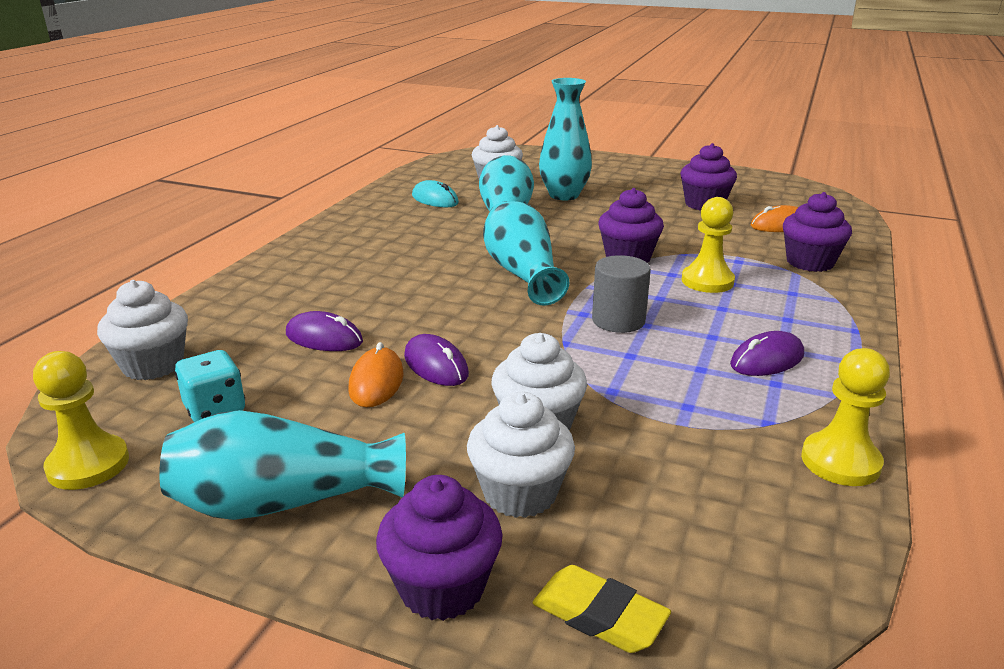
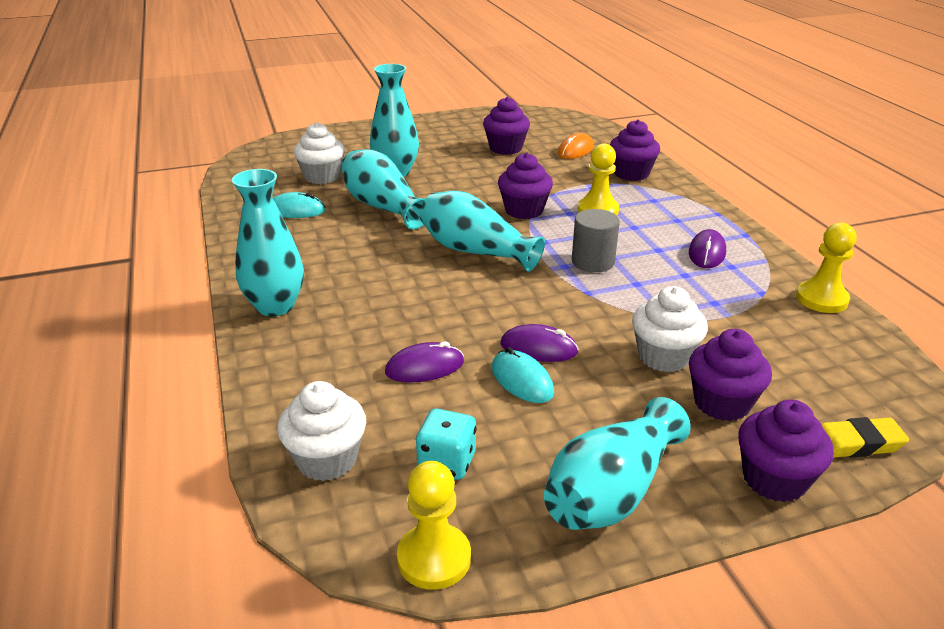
camera: 40 degrees left, 5 degrees up
orange mouse [348,342,404,407] -> turquoise mouse [492,347,554,403]
white cupcake [467,392,575,518] -> purple cupcake [689,329,772,421]
none -> turquoise vase [232,169,304,316]

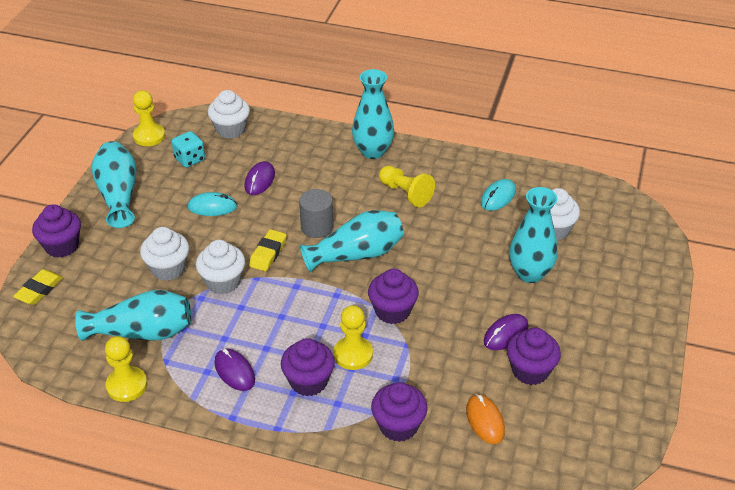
camera: 125 degrees right, 10 degrees up
turquoise vase [341,149,425,229] -> turquoise vase moved to [75,290,191,341]
purple mouse [501,324,579,362] -> purple mouse moved to [484,314,528,350]
grey cylinder [572,209,620,272] -> grey cylinder moved to [299,189,334,238]
purple cupcake [689,329,772,421] -> purple cupcake moved to [281,338,335,396]
none -> white cupcake [196,240,245,294]
none -> yellow eraser [249,229,287,271]
none -> yellow pawn [379,166,435,207]

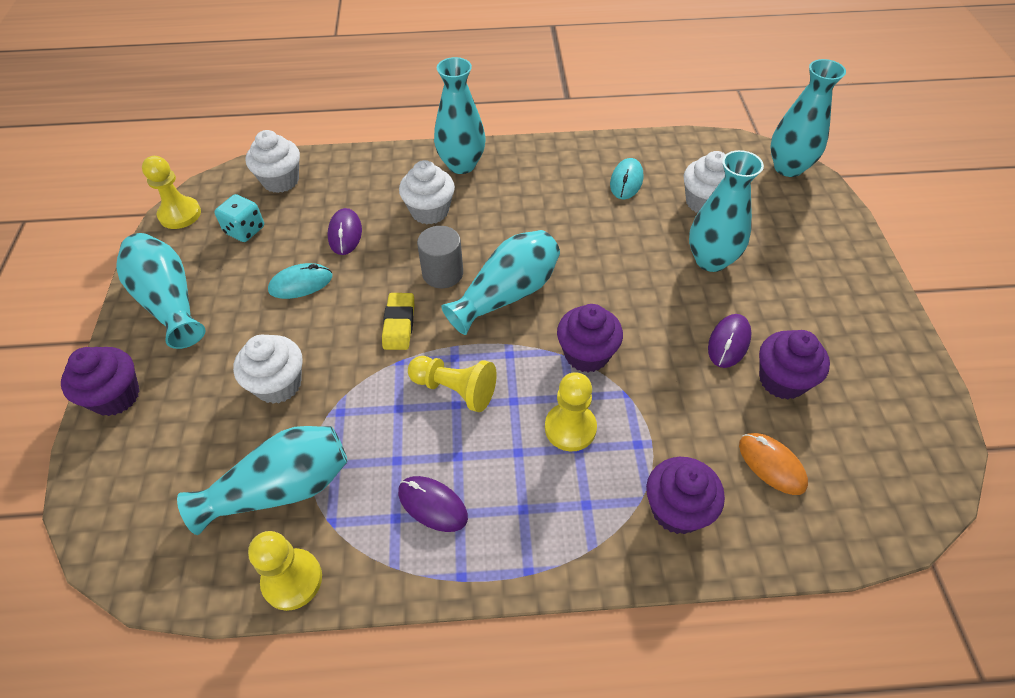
camera: 20 degrees left, 10 degrees up
yellow eraser [13,269,63,305] -> none
white cupcake [196,240,245,294] -> white cupcake moved to [399,160,455,225]
purple cupcake [281,338,335,396] -> none
yellow pawn [379,166,435,207] -> yellow pawn moved to [408,356,497,412]
none -> turquoise vase [770,59,846,177]

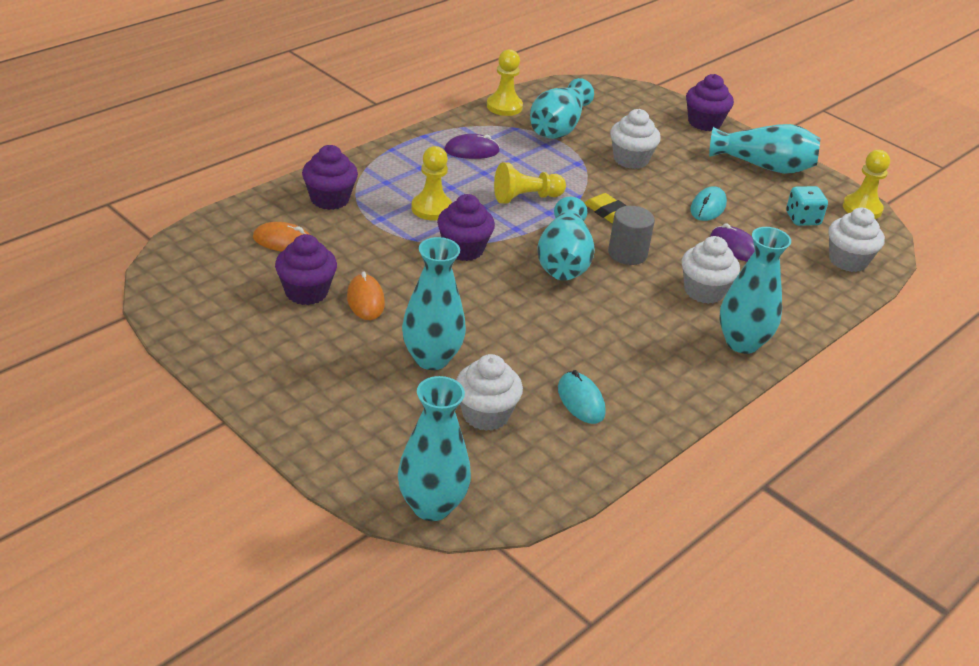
camera: 135 degrees right, 15 degrees down
purple mouse [708,314,752,368] -> orange mouse [347,271,385,320]

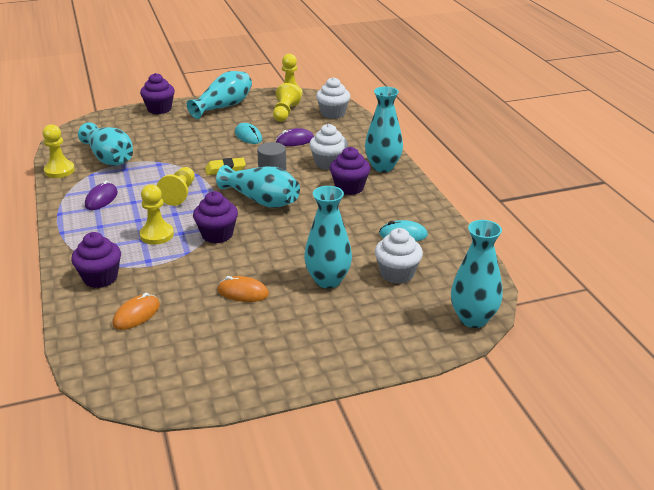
camera: 60 degrees left, 5 degrees down
purple cupcake [275,234,337,305] -> purple cupcake moved to [330,147,370,195]
white cupcake [610,109,661,169] -> none
turquoise dice [786,186,828,226] -> yellow pawn [273,83,301,122]

